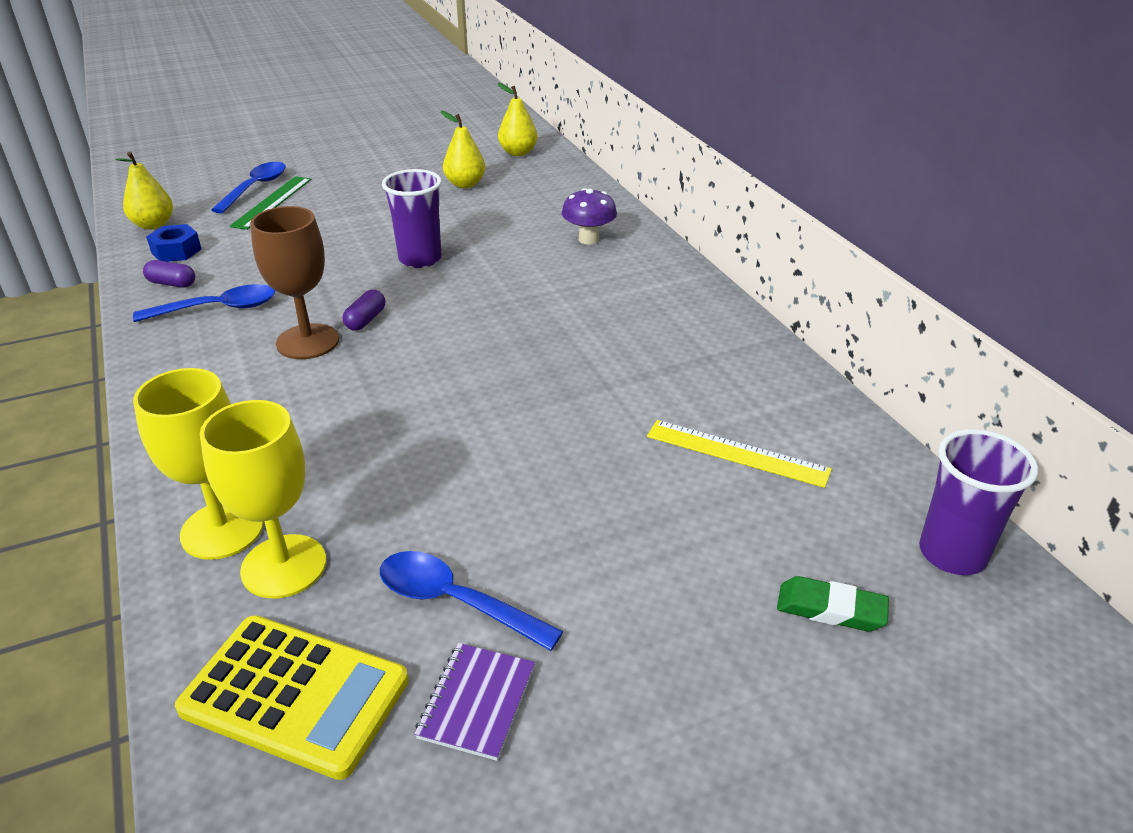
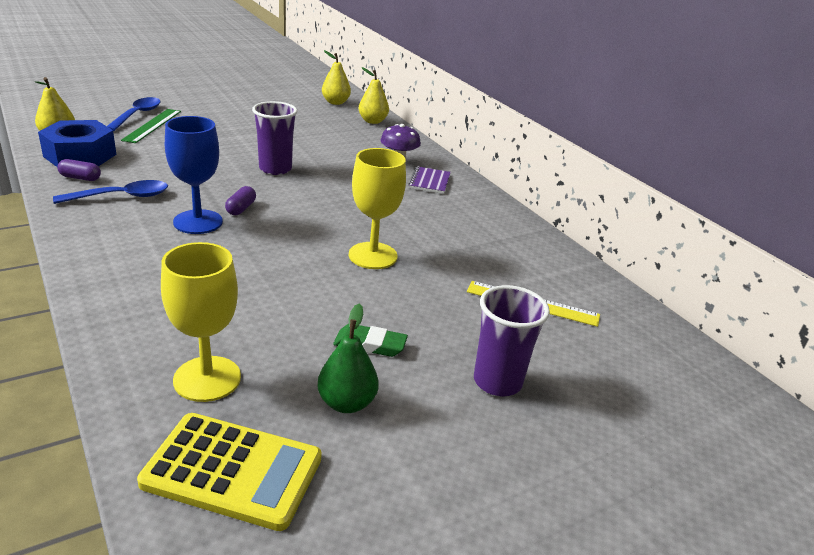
camera: 10 degrees left, 5 degrees down
yellow goblet [133,368,264,560] -> yellow goblet moved to [349,148,406,269]
blue nut [146,224,201,262] -> blue nut [38,120,117,167], size x1.79
brown goblet [250,206,339,359] -> blue goblet [165,116,223,234]
blue spoon [380,551,563,651] -> green pear [317,304,379,413]
purple notebook [414,643,535,761] -> purple notebook moved to [409,166,451,194]
yellow pear [441,111,485,188] -> yellow pear moved to [359,67,389,124]
green eraser [777,576,889,632] -> green eraser moved to [333,324,408,357]
purple cup [919,429,1038,575] -> purple cup moved to [474,285,550,396]

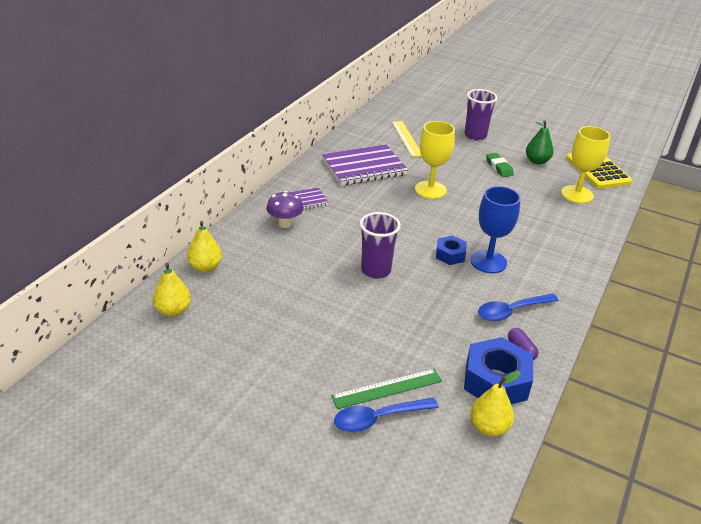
camera: 120 degrees left, 5 degrees up
blue spoon [53,180,168,204] -> blue spoon turned 60 degrees counterclockwise [478,294,558,321]
purple capsule [225,186,256,215] -> blue nut [436,236,467,265]
none -> purple notebook [322,144,408,185]

